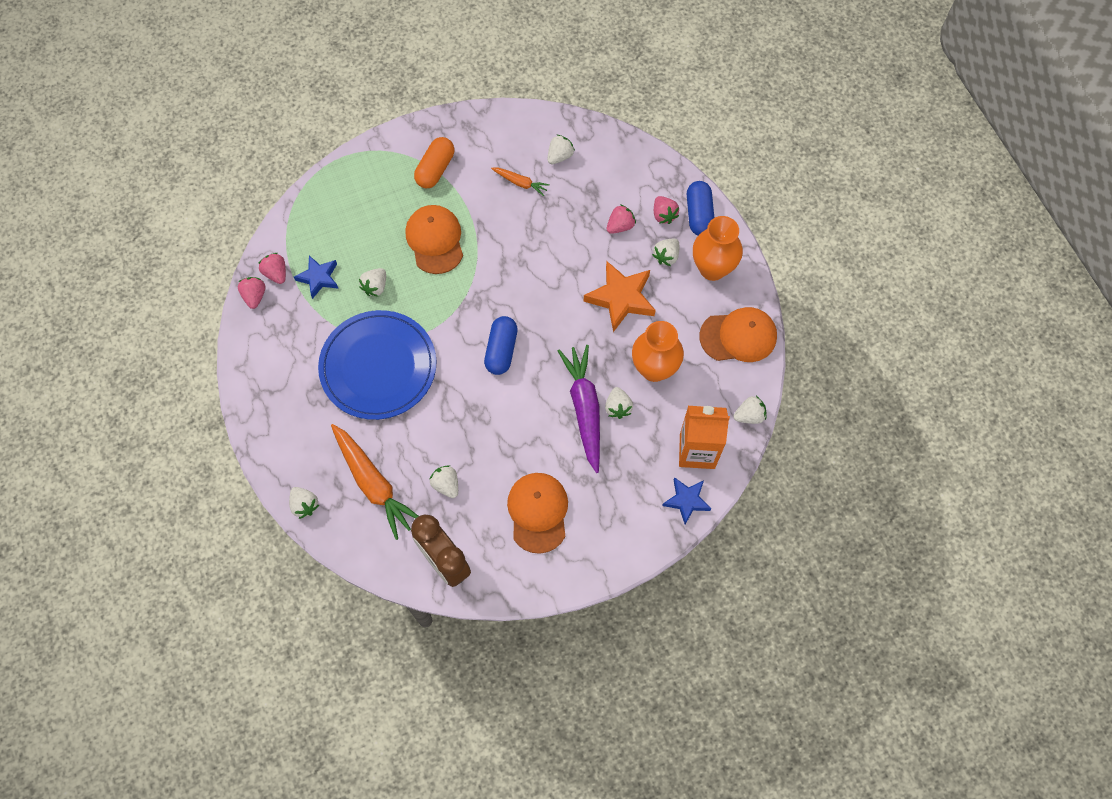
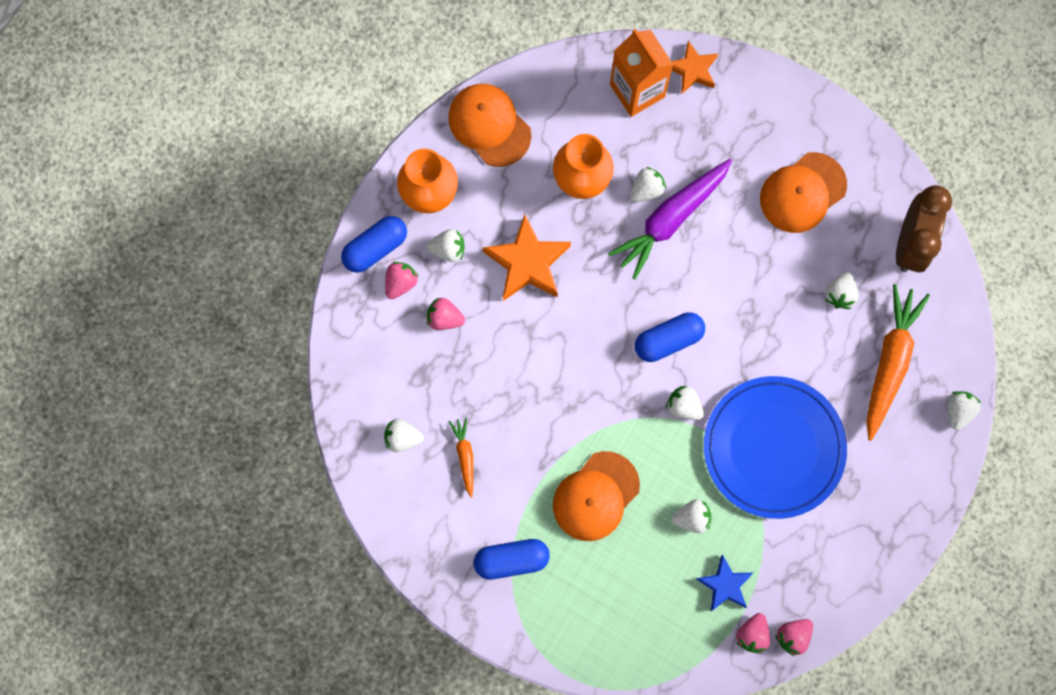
camera: 125 degrees left, 10 degrees up
orange capsule [414,137,454,189] -> blue capsule [474,539,550,580]
blue star [662,477,712,525] -> orange star [672,41,718,94]
white strawberry [733,396,766,424] -> white strawberry moved to [666,386,704,420]

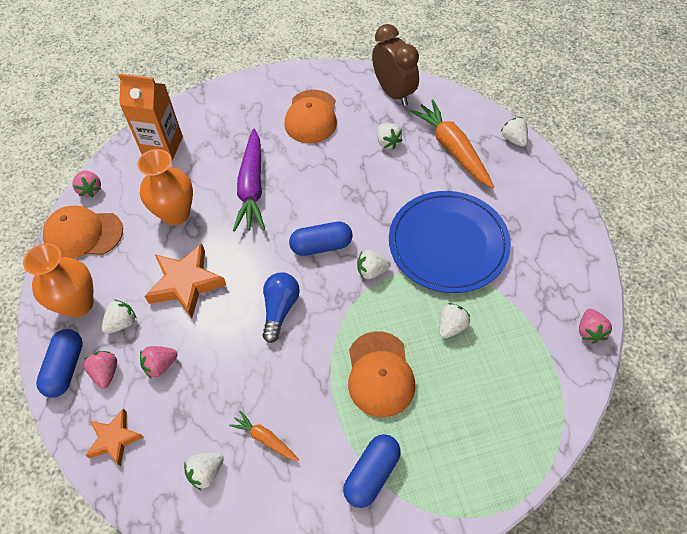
camera: 45 degrees left, 20 degrees down
white strawberry [630,167,666,202] -> none
blue capsule [635,312,705,362] -> blue capsule turned 60 degrees clockwise [289,221,353,256]
orange star [672,41,718,94] -> orange star moved to [85,409,144,466]
blue star [696,555,753,611] -> none
pink strawberry [736,613,770,654] -> pink strawberry moved to [72,171,101,197]
none -> blue light bulb [262,272,300,343]

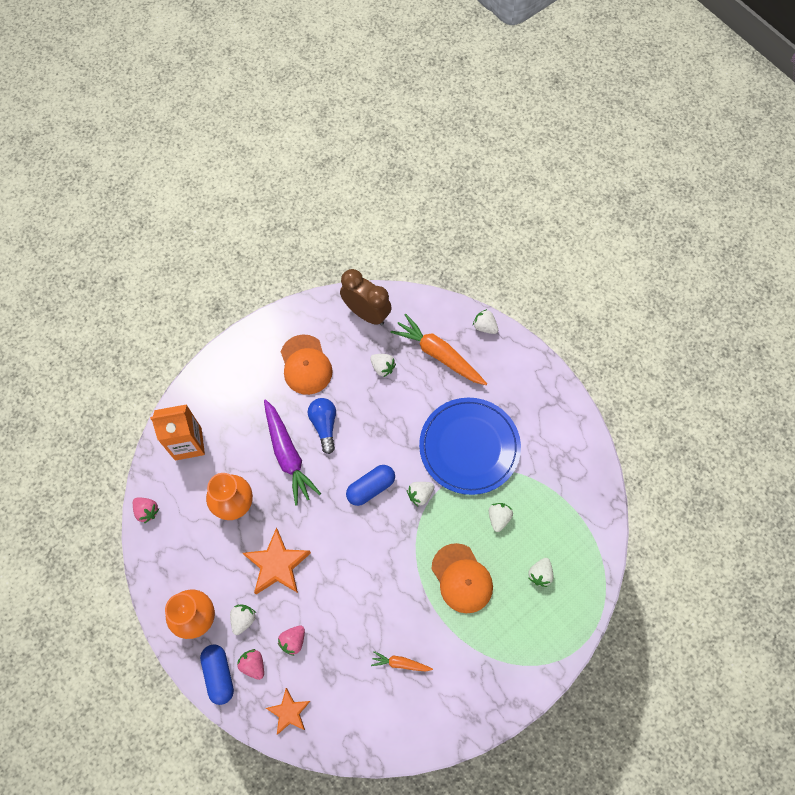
camera: 25 degrees left, 10 degrees up
orange cap [43,205,123,258] -> none
white strawberry [184,452,224,491] -> white strawberry moved to [528,558,554,587]
blue light bulb [262,272,300,343] -> blue light bulb moved to [308,398,336,454]
blue capsule [343,434,401,508] -> none
pink strawberry [579,309,612,344] -> none

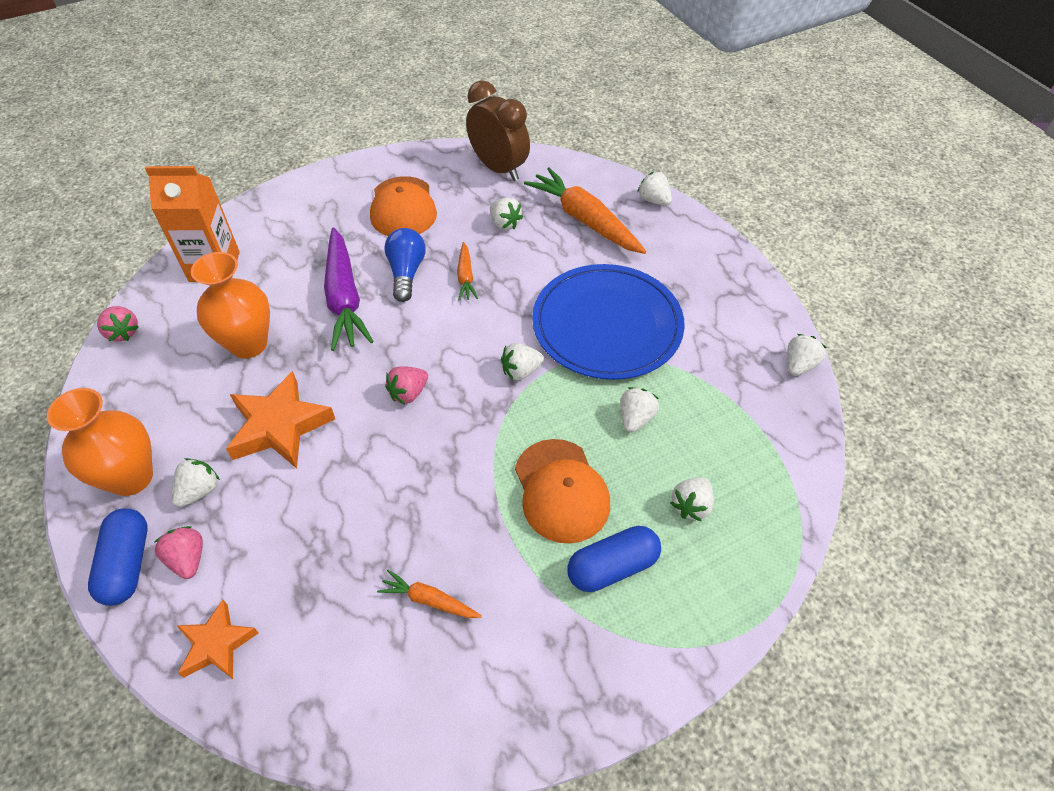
camera: 10 degrees right, 15 degrees down
pink strawberry [278,625,305,656] -> pink strawberry moved to [385,366,428,404]
blue capsule [346,465,395,506] -> blue capsule moved to [567,526,661,592]
none -> orange carrot [457,242,478,301]
none -> white strawberry [787,334,827,376]

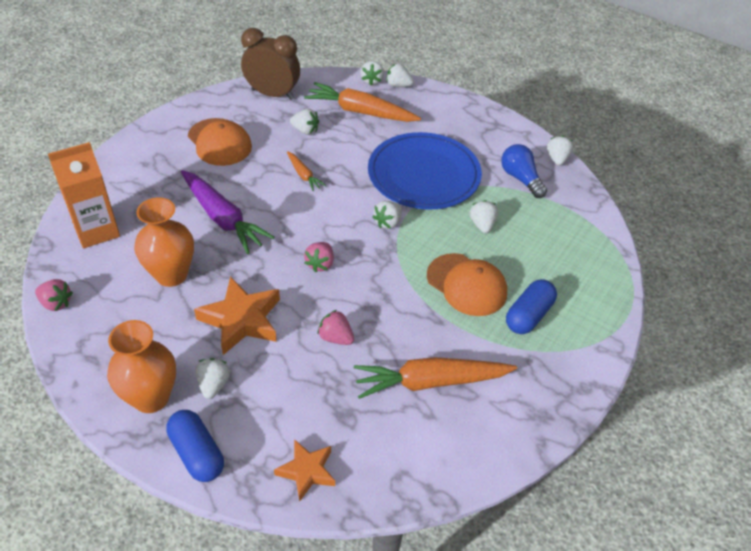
camera: 30 degrees left, 5 degrees down
pink strawberry [155,526,203,579] -> pink strawberry moved to [317,310,354,345]
orange carrot [377,570,482,618] -> orange carrot [354,357,517,399], size x2.03
blue light bulb [384,228,426,302] -> blue light bulb moved to [501,144,547,198]
white strawberry [670,477,714,521] -> white strawberry moved to [361,61,384,85]

